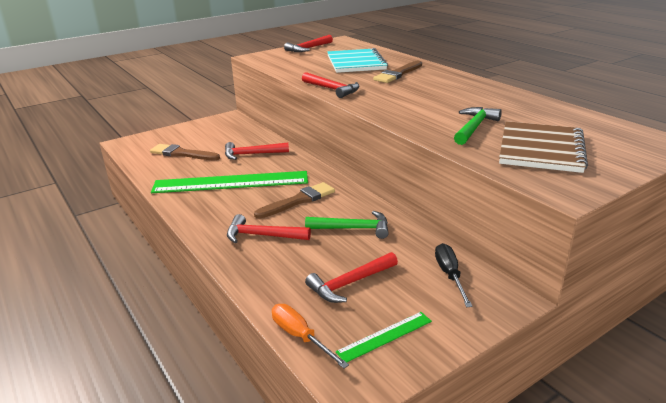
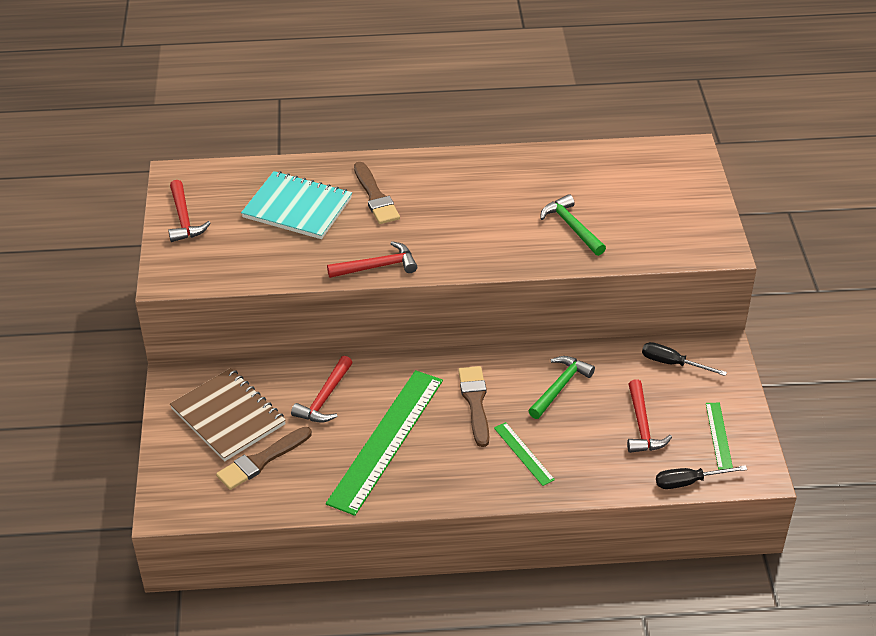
camera: 60 degrees left, 15 degrees up
red hammer [227,214,311,243] -> green ruler [494,422,555,486]
orange screwdriver [272,304,349,369] -> black screwdriver [656,465,747,489]
brown notebook [499,121,588,173] -> brown notebook moved to [170,368,286,461]

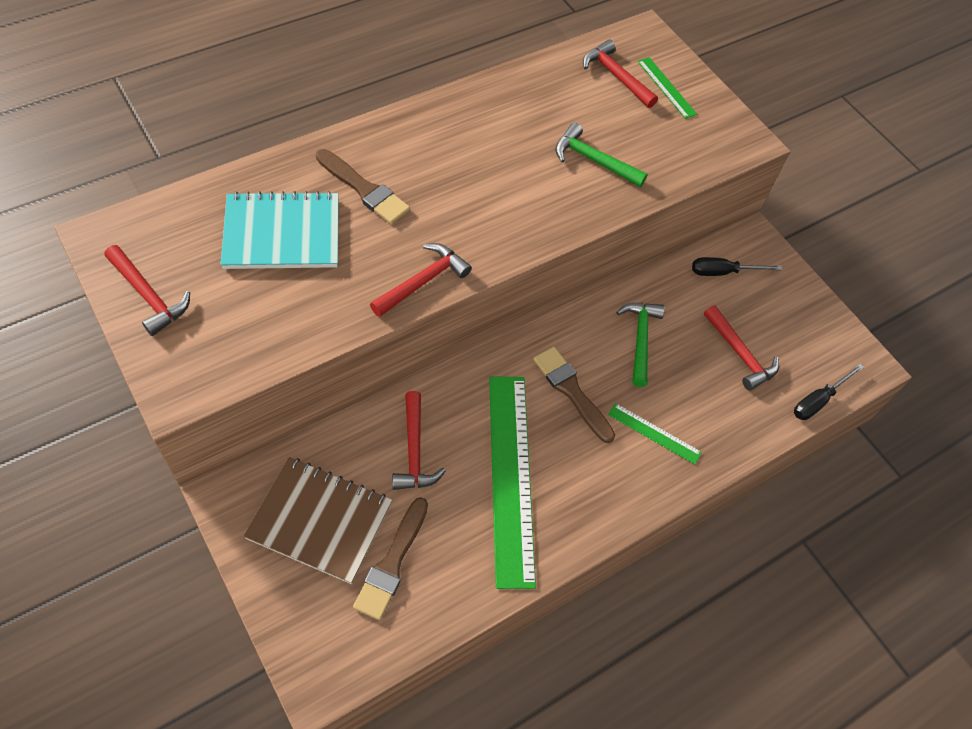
camera: 35 degrees left, 15 degrees up
green ruler [706,403,733,470] -> green ruler moved to [637,57,697,119]
none -> red hammer [583,40,658,108]

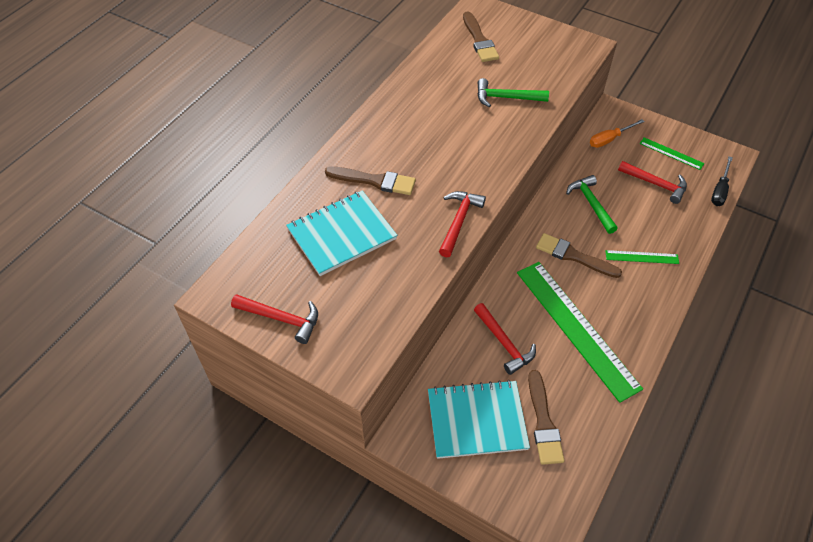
camera: 20 degrees left, 5 degrees down
brown notebook [243,457,392,584] -> turquoise notebook [428,380,530,459]
red hammer [583,40,658,108] -> brown brush [463,12,499,62]
green ruler [637,57,697,119] -> green ruler moved to [640,137,704,170]
black screwdriver [692,257,782,276] -> orange screwdriver [590,119,645,148]

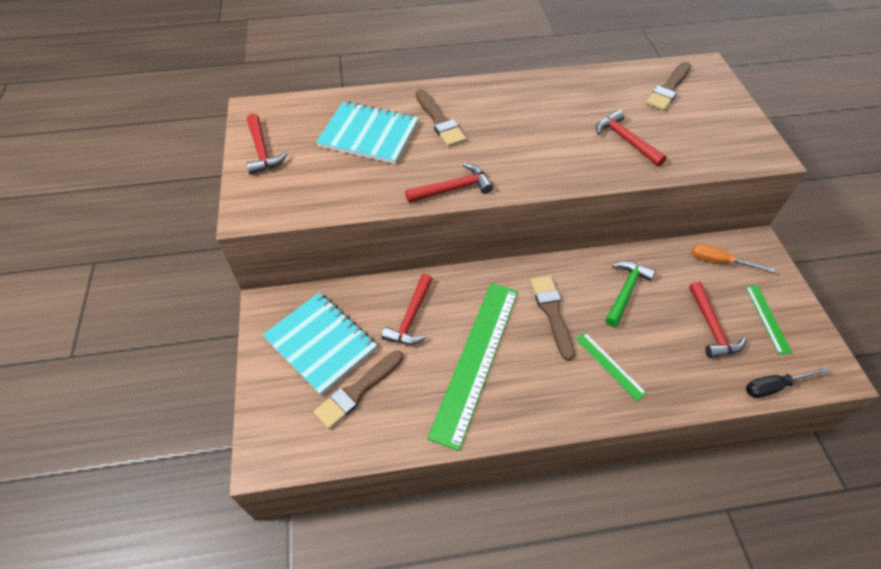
camera: 50 degrees right, 0 degrees up
green hammer [477,78,549,107] -> red hammer [596,110,667,166]

